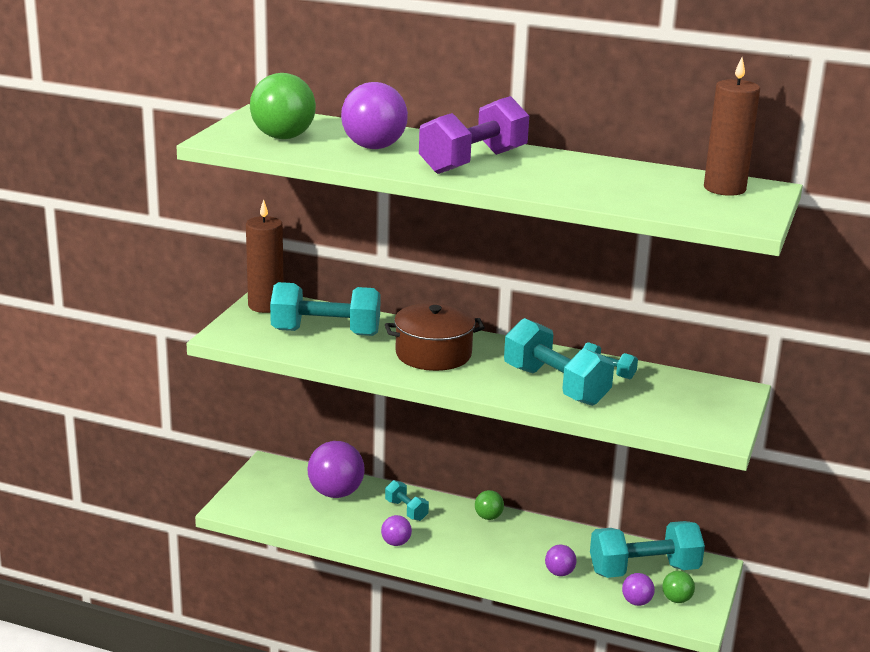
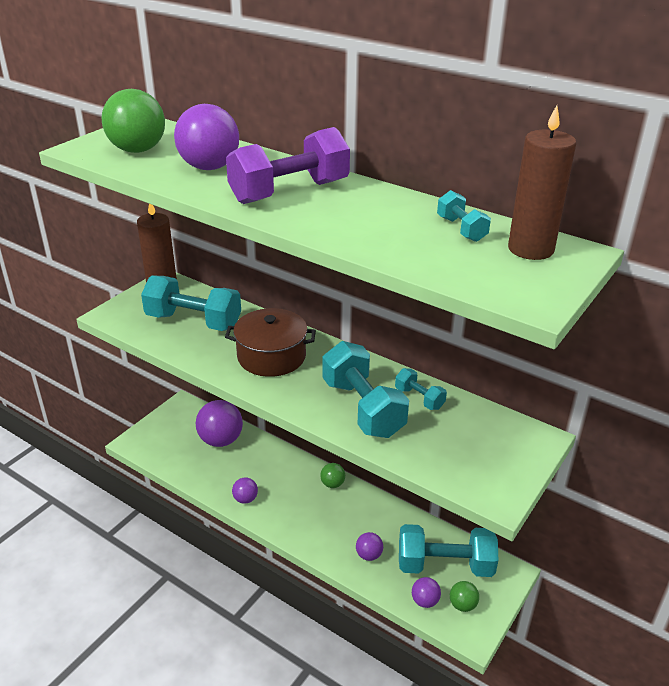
camera: 15 degrees right, 10 degrees up
turquoise dumbbell [385,480,429,521] -> turquoise dumbbell moved to [437,190,491,242]

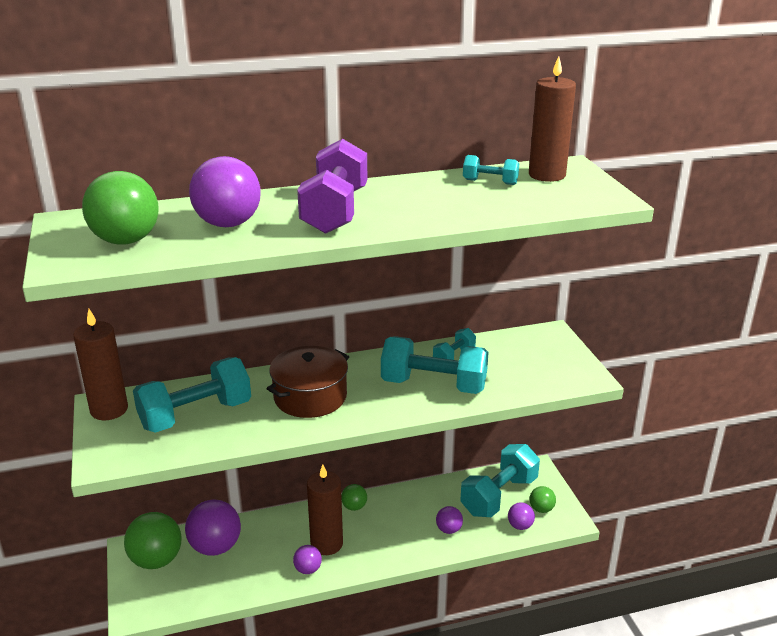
camera: 50 degrees left, 5 degrees down
turquoise dumbbell [395,368,447,410] -> turquoise dumbbell turned 45 degrees counterclockwise [433,328,476,360]
none -> green ball [124,512,182,569]
none -> brown candle [307,465,343,555]

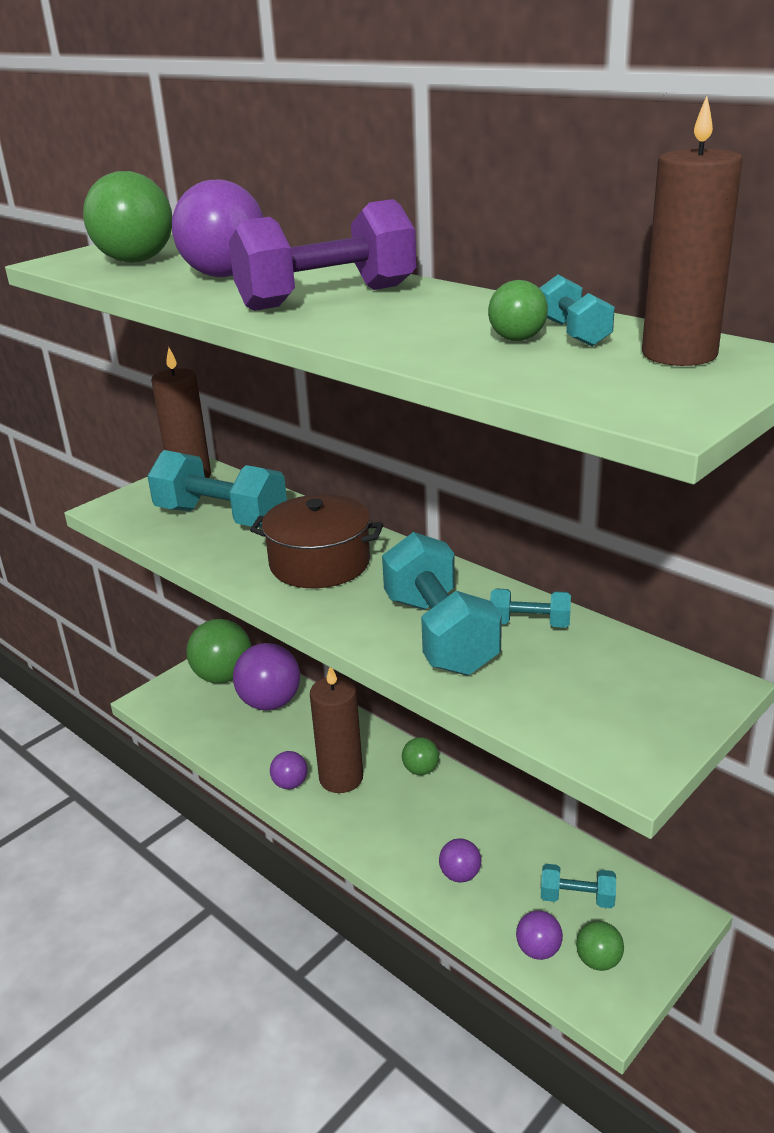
camera: 60 degrees right, 0 degrees up
turquoise dumbbell [460,444,540,517] -> turquoise dumbbell [541,864,616,908], size x0.49
none -> green ball [488,280,548,341]

